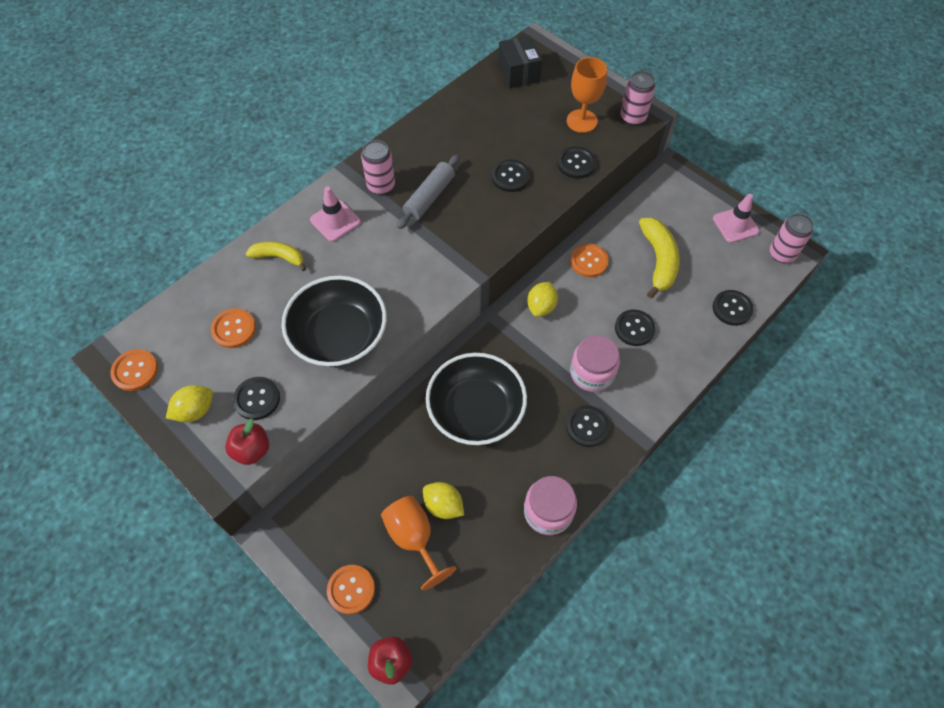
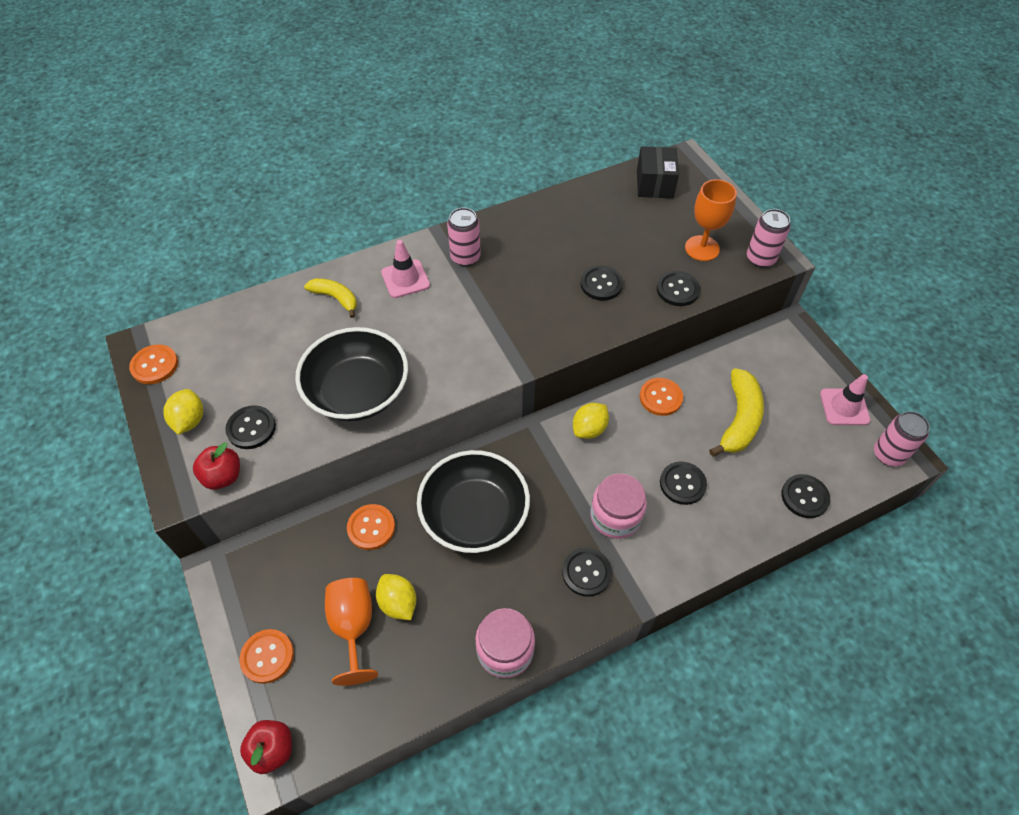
camera: 20 degrees right, 5 degrees down
yellow lemon [166,385,213,422] -> yellow lemon turned 75 degrees counterclockwise [163,389,203,435]
orange button [211,308,256,348] -> orange button moved to [347,504,395,550]
grey rolling pin [397,155,460,229] -> none

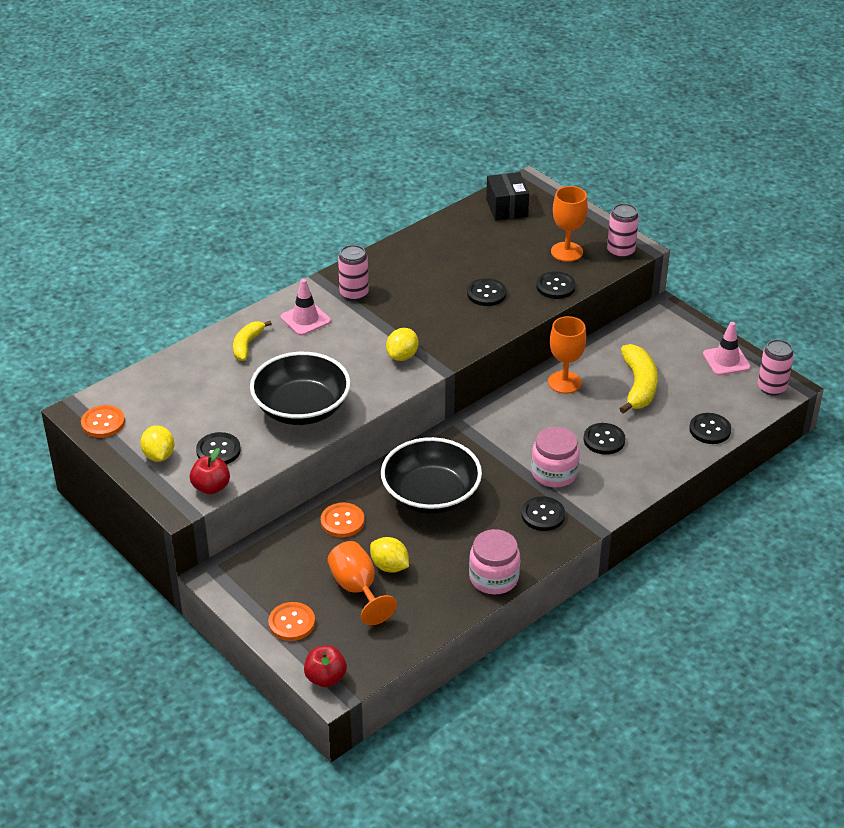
camera: 15 degrees left, 15 degrees down
yellow banana [304,278,357,318] -> yellow banana turned 90 degrees counterclockwise [233,321,272,361]
yellow lemon [573,403,609,439] -> yellow lemon moved to [386,328,418,361]
orange button [640,378,683,416] -> orange goblet [548,316,586,394]

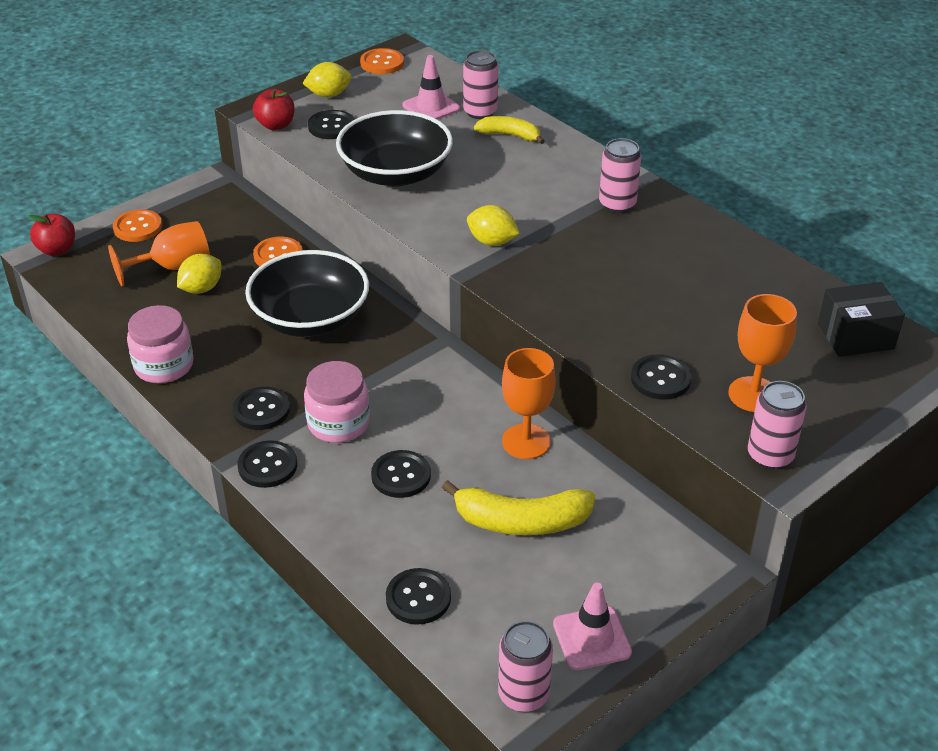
camera: 90 degrees right, 0 degrees up
pink traffic cone [281,279,331,336] -> pink traffic cone moved to [403,55,460,120]
black button [467,278,507,306] -> black button moved to [238,440,297,488]
none -> pink can [463,50,498,119]

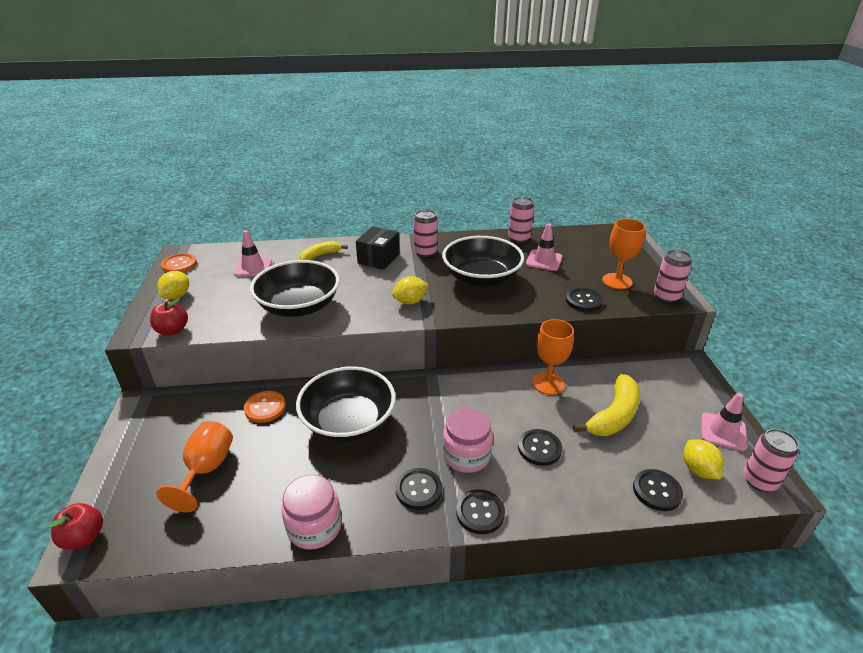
camera: 55 degrees left, 5 degrees down
orange button [113,209,162,242] -> none
yellow lemon [177,254,221,294] -> yellow lemon moved to [684,439,724,479]
black button [308,110,355,139] -> none
pink can [463,50,498,119] -> pink can moved to [508,197,534,243]
black box [818,282,905,357] -> black box moved to [356,226,399,269]
none -> black bowl [442,236,524,287]
none -> pink traffic cone [526,224,562,271]

